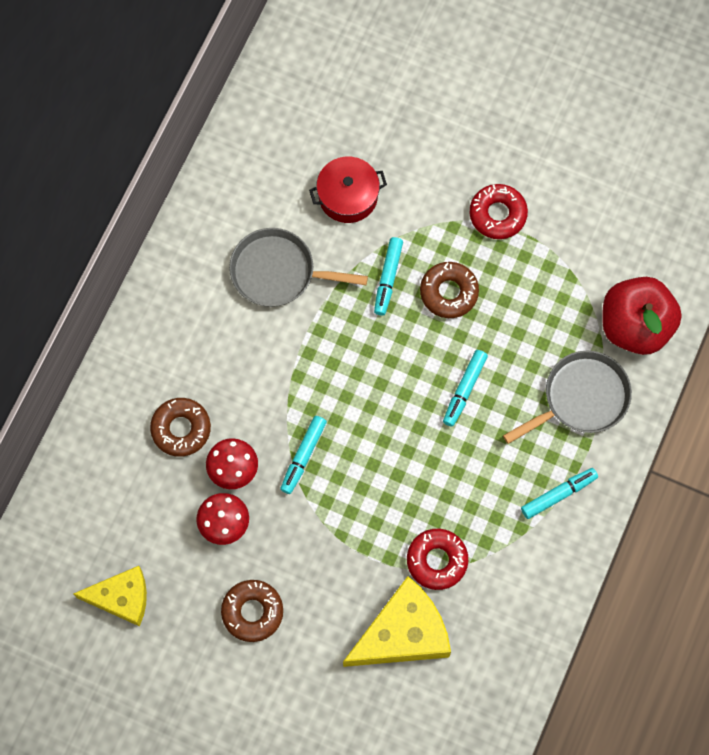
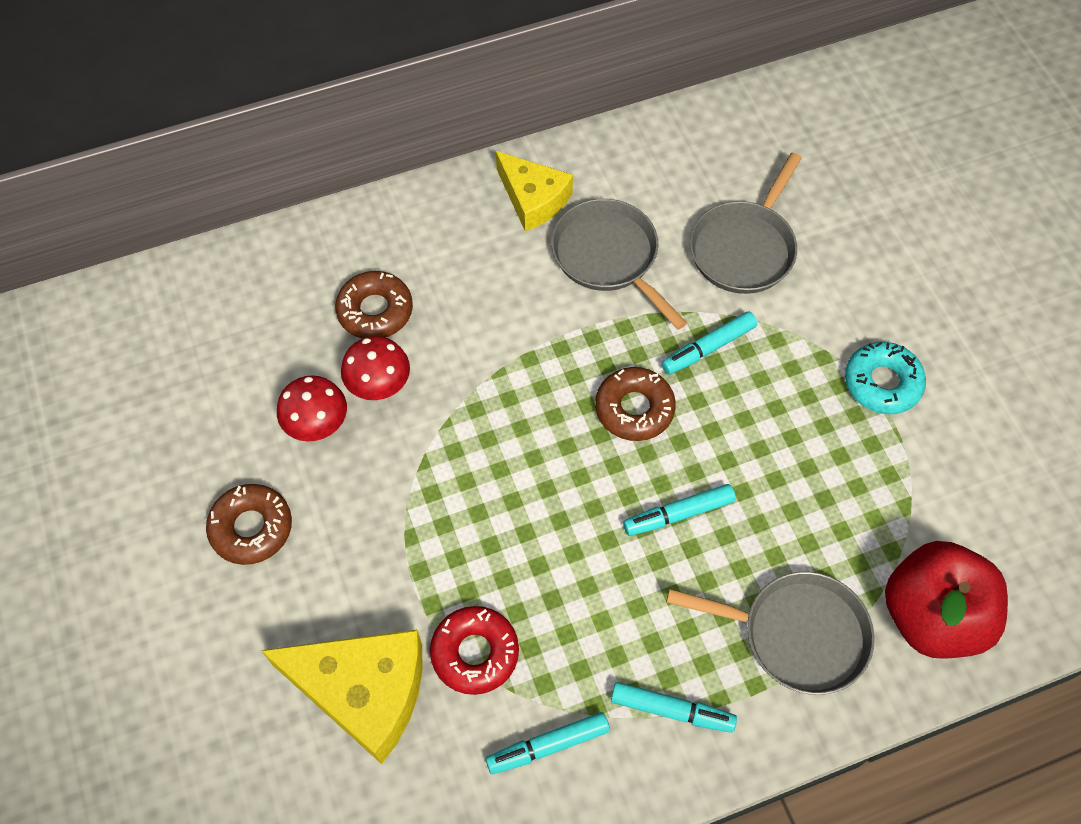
camera: 45 degrees right, 10 degrees down
yellow cheese [73,566,147,626] -> yellow cheese moved to [496,151,573,232]
turquoise marker [280,416,327,494] -> turquoise marker moved to [486,712,610,774]
red pot [309,157,387,223] -> grey pan [690,153,802,294]
brown donut [420,262,479,318] -> brown donut moved to [595,367,676,441]
red donut [470,184,528,239] -> turquoise donut [845,342,926,414]

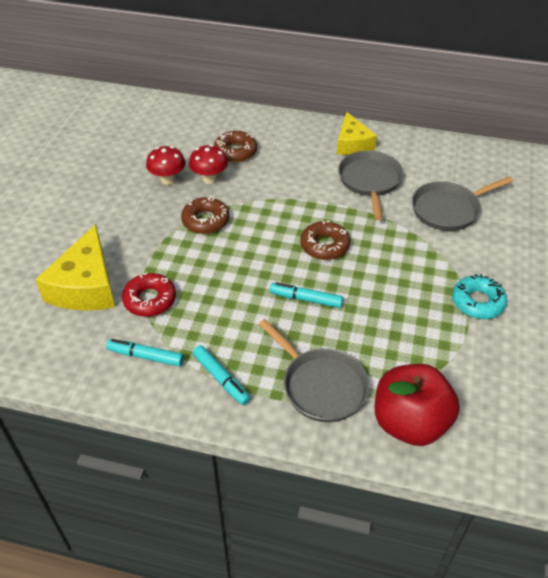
camera: 35 degrees right, 15 degrees down
brown donut [206,484,292,565] -> brown donut moved to [181,197,229,234]
yellow cheese [261,630,422,764] -> yellow cheese turned 45 degrees clockwise [35,224,115,311]
turquoise marker [662,311,757,375] -> none

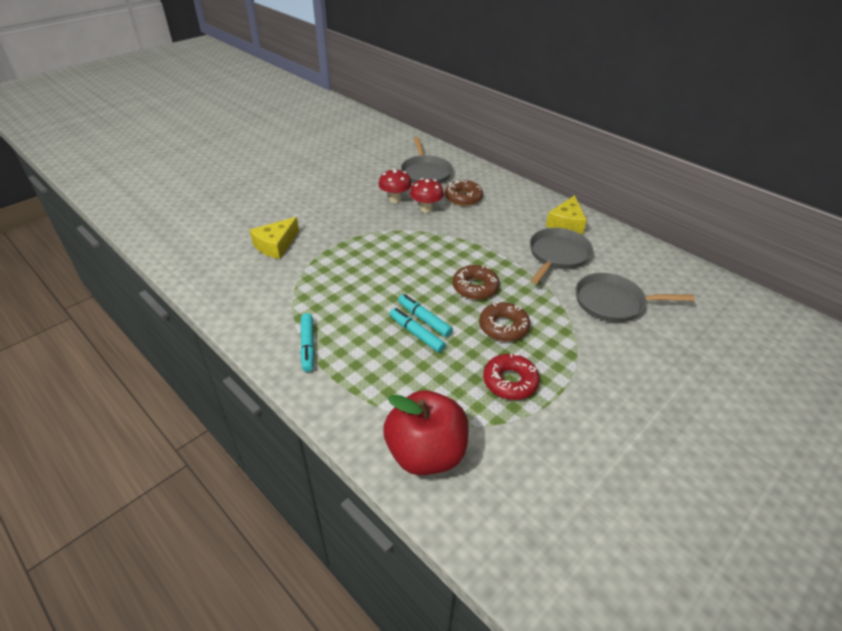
camera: 30 degrees right, 5 degrees down
yellow cheese [35,224,115,311] -> yellow cheese [250,217,299,259], size x0.66
turquoise marker [106,339,184,367] -> turquoise marker moved to [390,308,446,353]
red donut [122,272,176,317] -> red donut moved to [483,353,540,400]
brown donut [181,197,229,234] -> brown donut moved to [479,302,530,341]
grey pan [259,319,369,422] -> grey pan moved to [401,137,453,184]
turquoise donut [452,274,507,319] -> none

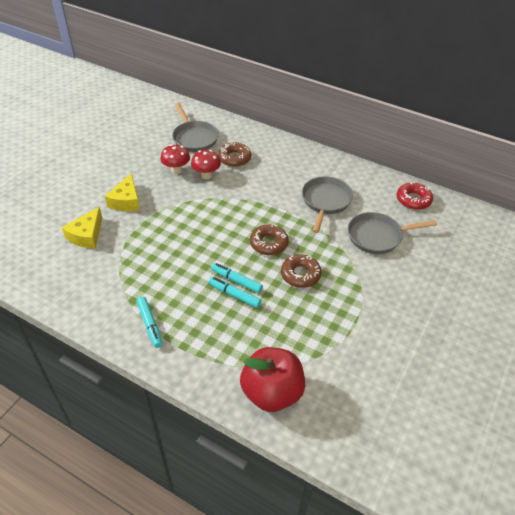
camera: 15 degrees left, 5 degrees up
red donut [483,353,540,400] -> red donut moved to [397,182,433,210]
yellow cheese [546,195,587,234] -> yellow cheese moved to [105,173,140,211]

